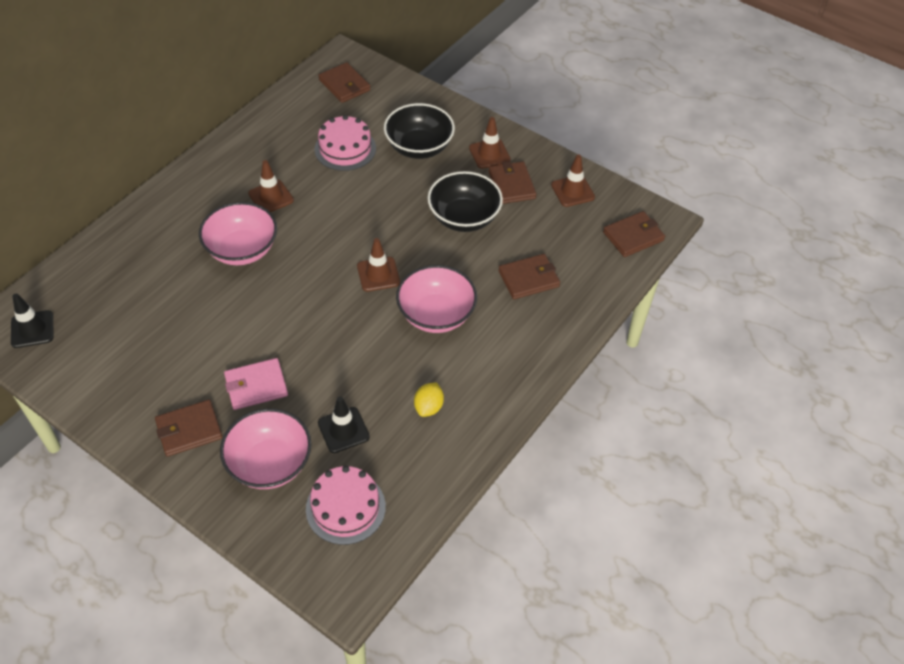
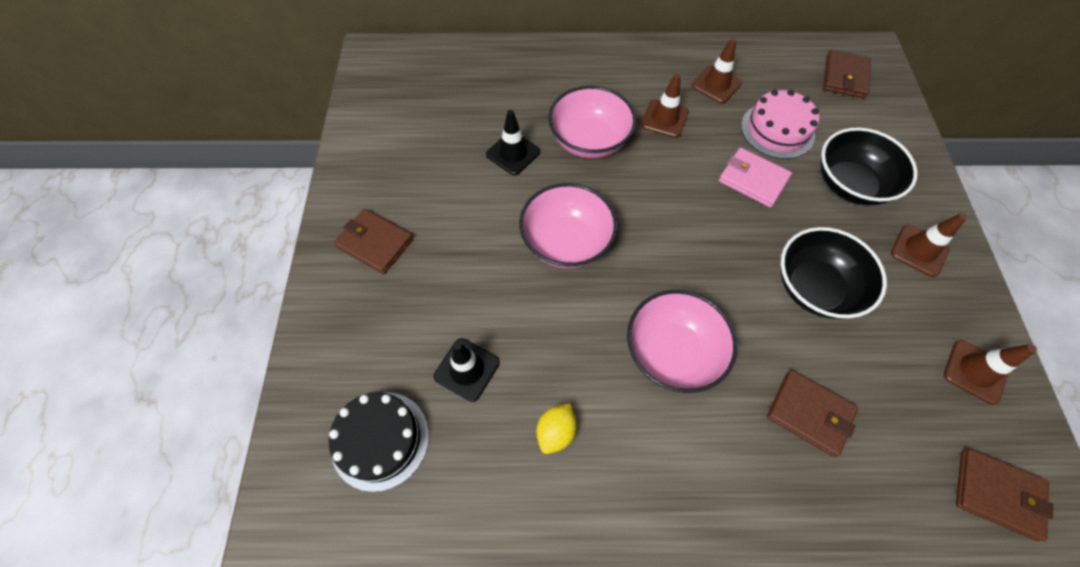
camera: 55 degrees right, 10 degrees up
black traffic cone [11,294,53,348] -> black traffic cone moved to [486,110,540,175]
pink bowl [220,408,311,489] -> pink bowl moved to [519,183,617,269]
pink wallet [224,358,288,410] -> pink wallet moved to [719,148,792,208]
pink cake [306,466,386,545] -> black cake [329,392,429,492]
brown traffic cone [357,238,400,292] -> brown traffic cone moved to [692,38,742,103]
yellow lemon [414,382,444,417] -> yellow lemon turned 45 degrees counterclockwise [537,403,577,454]
brown wallet [488,161,536,204] -> none

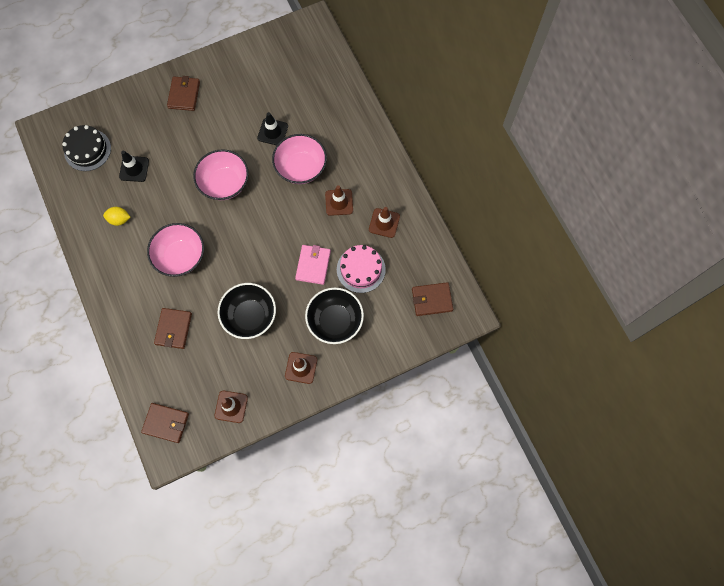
camera: 65 degrees right, 10 degrees up
brown wallet [956,449,1053,541] -> brown wallet turned 75 degrees counterclockwise [141,403,189,443]

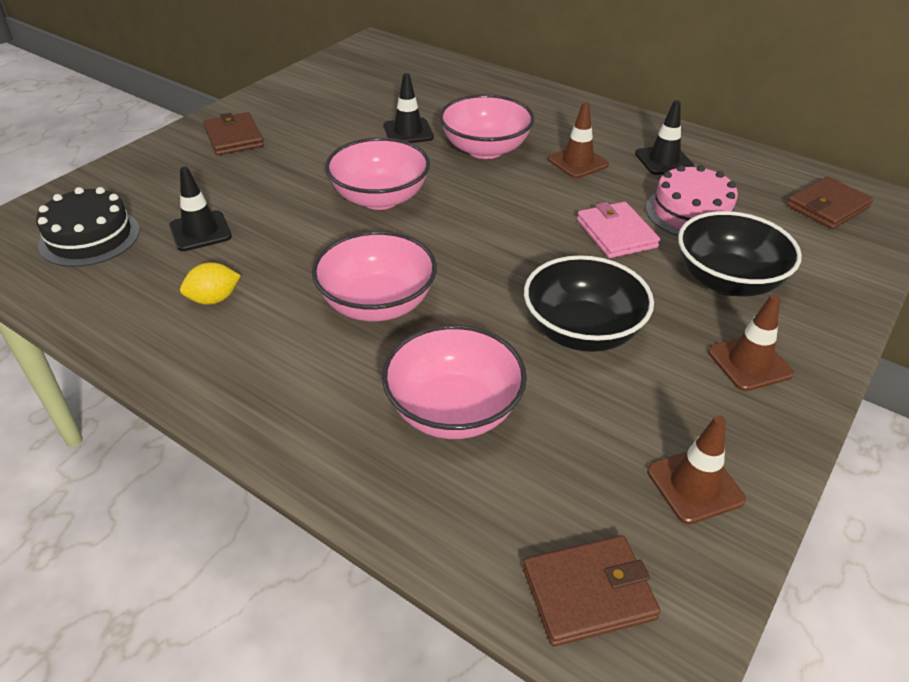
camera: 30 degrees left, 30 degrees down
brown wallet [154,308,192,349] -> pink bowl [382,325,527,439]
brown traffic cone [369,207,400,238] -> black traffic cone [635,100,694,175]

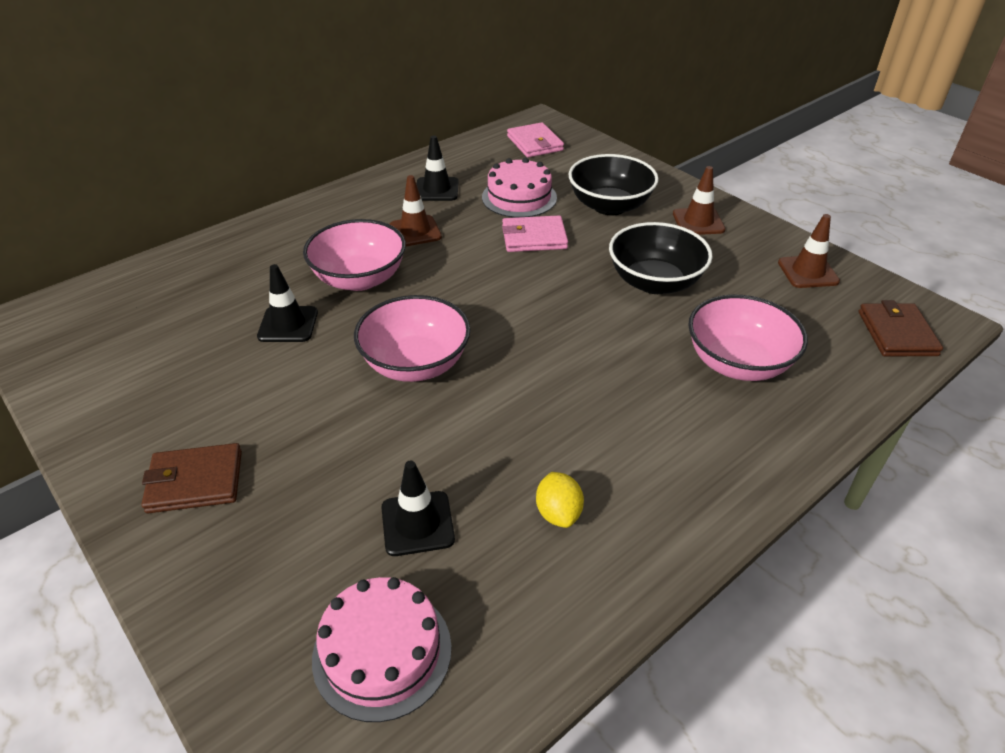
camera: 75 degrees left, 0 degrees up
black cake [36,187,140,267] -> pink cake [312,577,452,722]
pink bowl [312,231,437,321] -> none
brown wallet [787,176,874,229] -> pink wallet [507,122,564,157]

